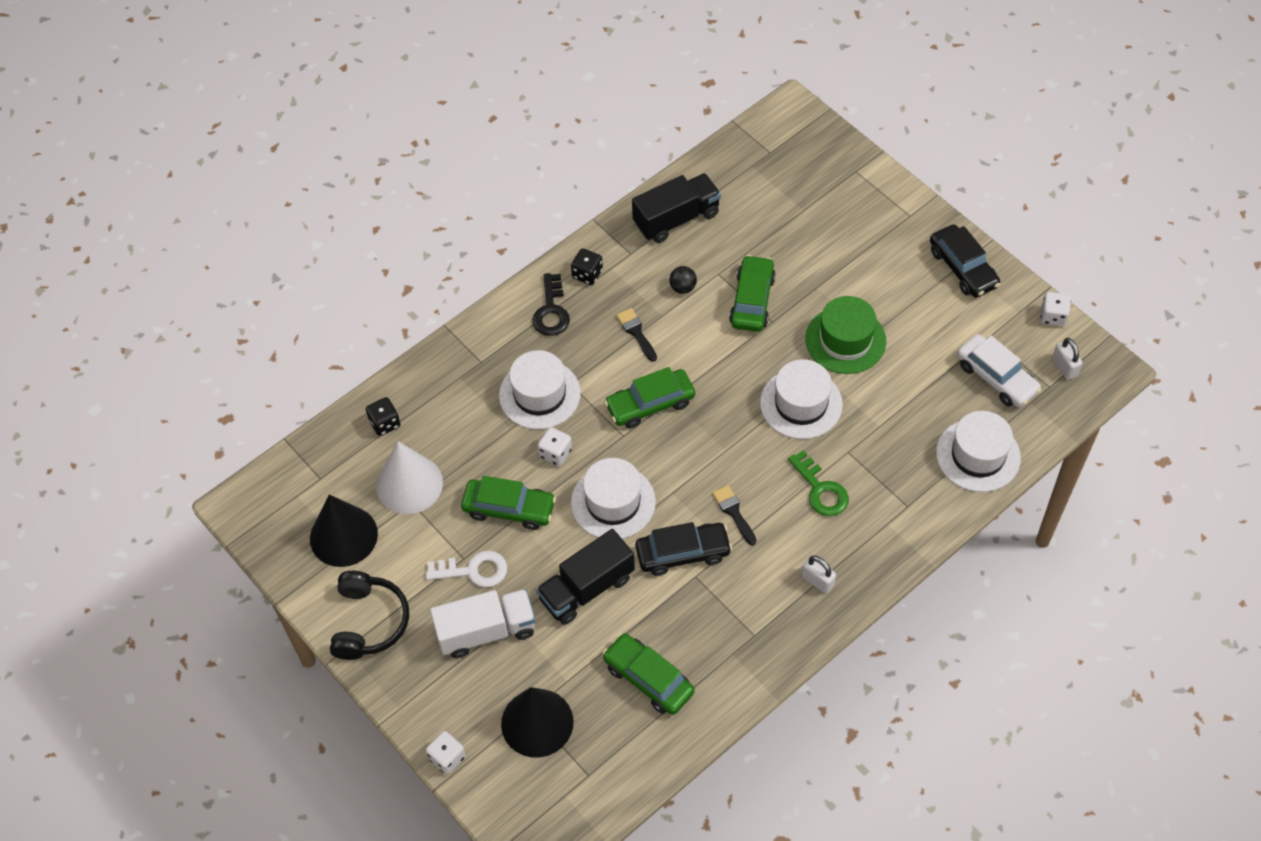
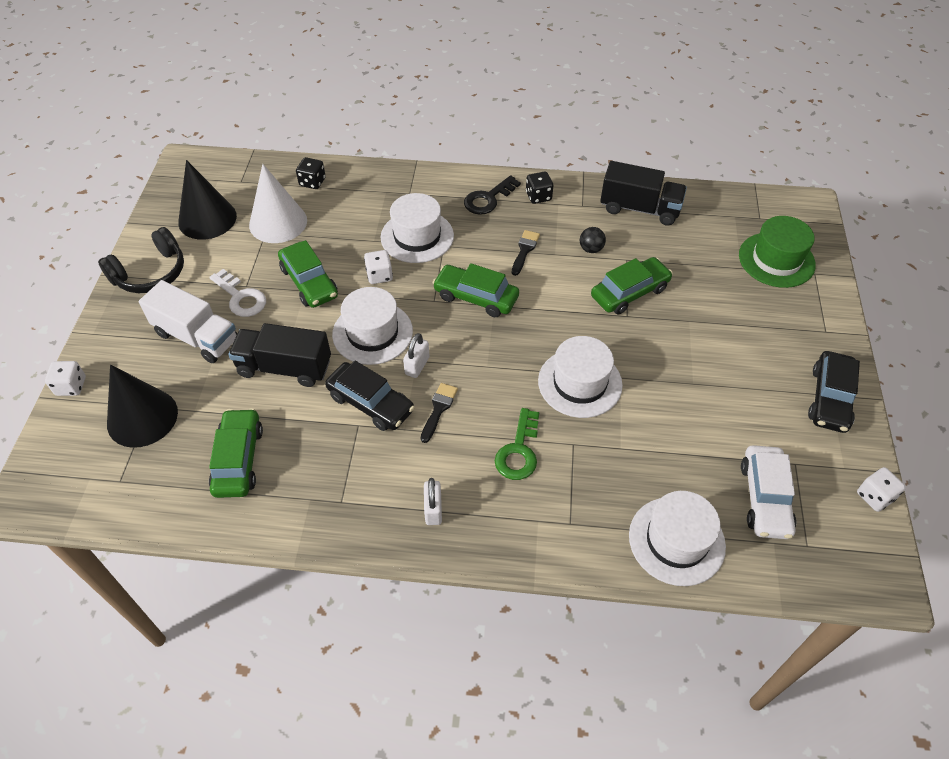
camera: 45 degrees right, 5 degrees down
green hat [805,296,886,374] -> green hat moved to [739,216,816,288]
white padlock [1052,338,1083,380] -> white padlock moved to [403,333,430,378]

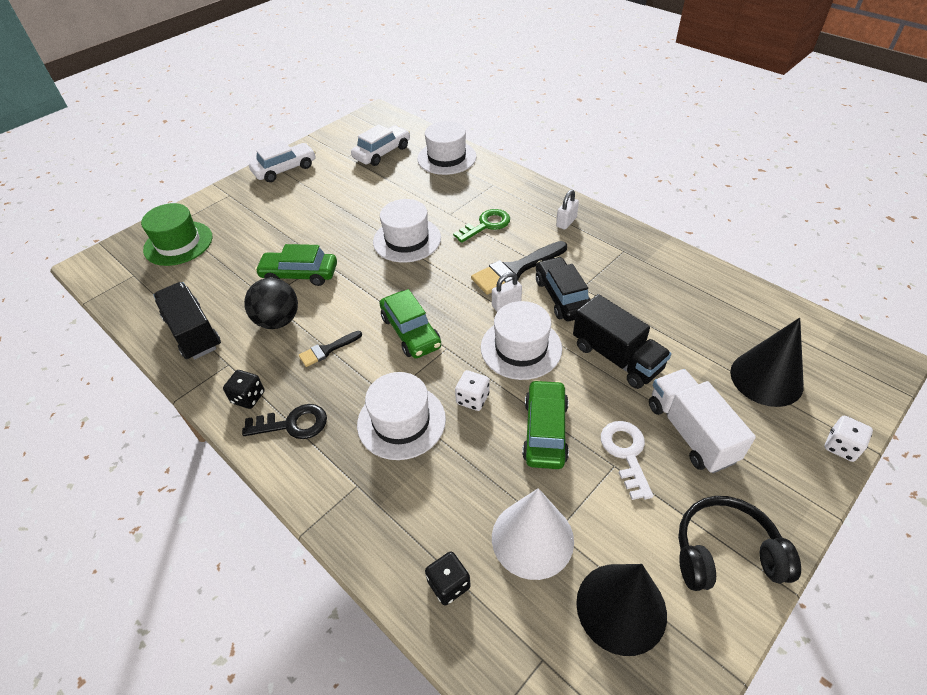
camera: 140 degrees left, 5 degrees down
green car [209,408,263,498] -> none
black brush [421,383,458,443] -> black brush [471,241,567,295], size x1.82
black ball [580,227,606,253] -> black ball [244,278,298,329], size x1.87
black car [808,351,860,433] -> white car [249,141,316,182]
white dice [857,467,906,512] -> none

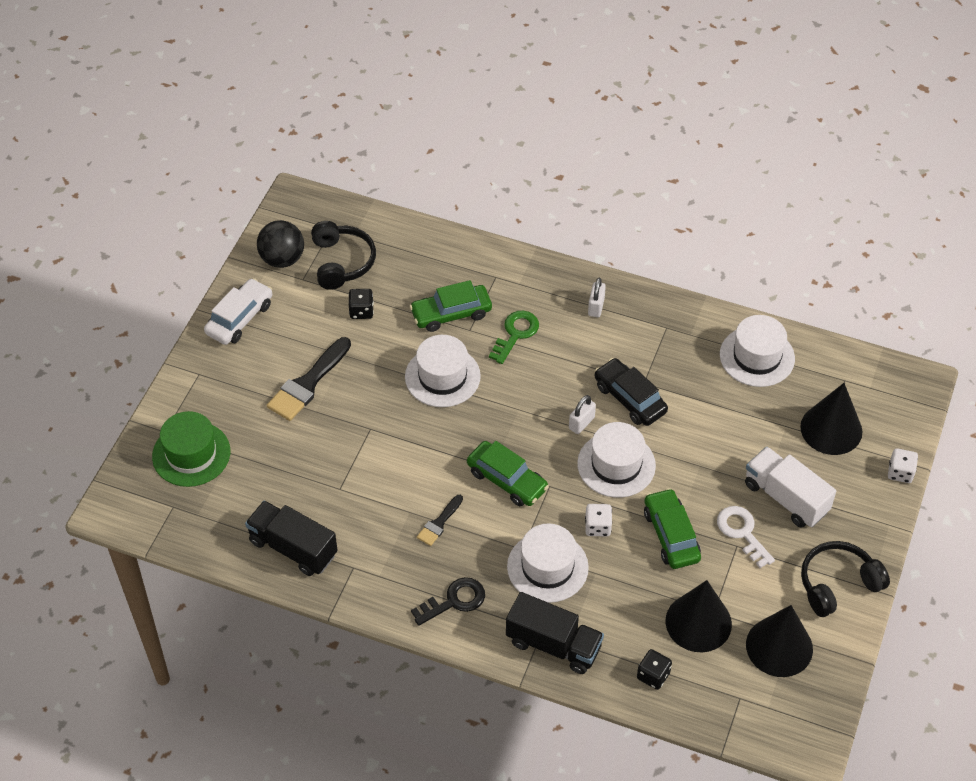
camera: 25 degrees left, 5 degrees up
black dice [223,370,265,409] -> black dice moved to [349,289,374,319]
black ball [244,278,298,329] -> black ball moved to [257,220,304,268]
green car [255,244,337,286] -> green car moved to [410,280,492,332]
white car [351,124,410,166] -> black headphones [311,221,376,290]
white hat [417,121,477,175] -> white hat moved to [720,315,795,387]
black brush [471,241,567,295] -> black brush moved to [267,337,351,421]
white cone [492,488,574,580] -> black cone [666,580,732,652]
black truck [573,294,671,389] -> black truck moved to [506,592,604,674]

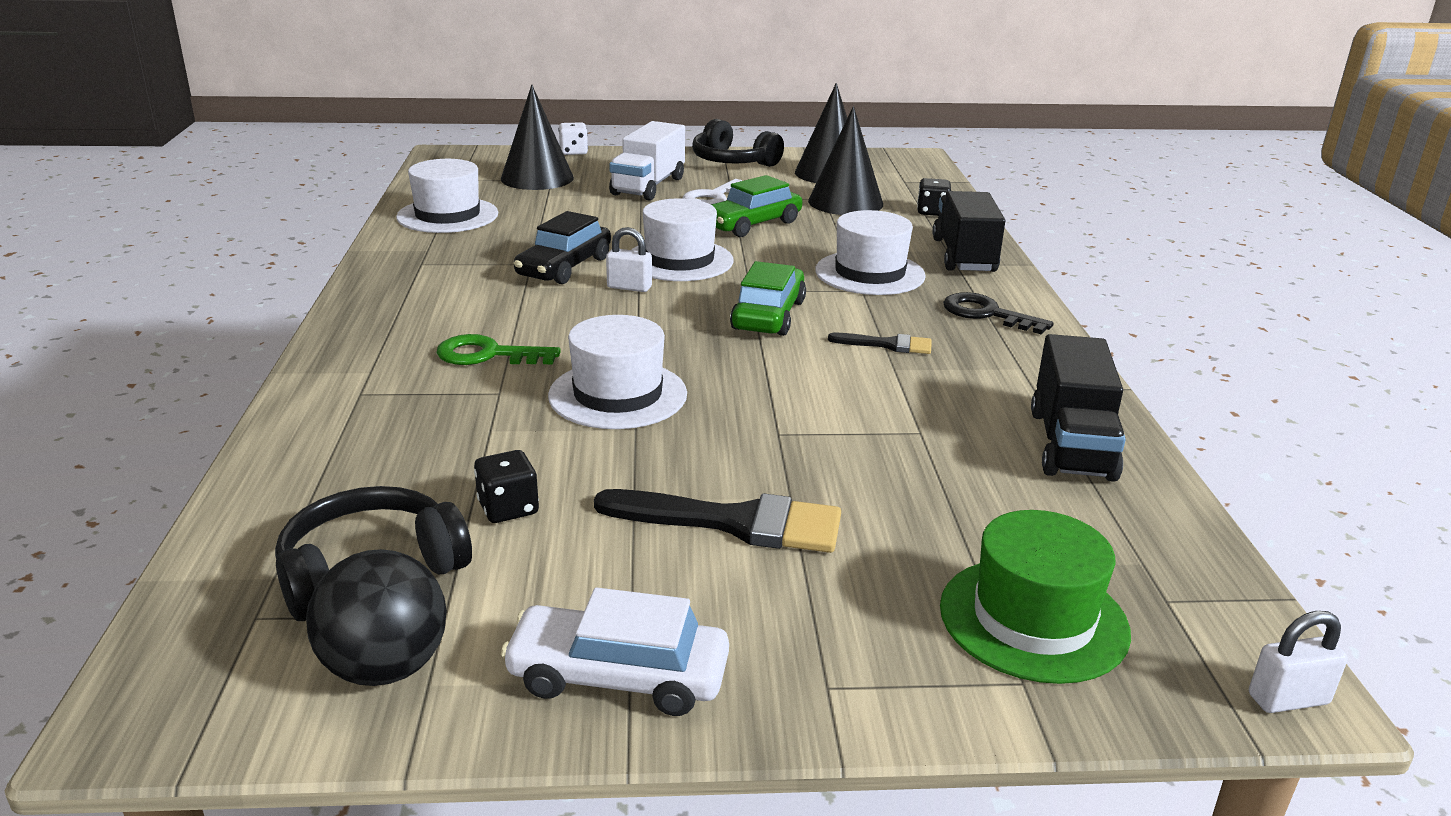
camera: 115 degrees left, 25 degrees down
green car [410,280,492,332] -> none
white dice [585,504,612,537] -> none
white padlock [588,278,606,317] -> white padlock moved to [1249,611,1348,713]

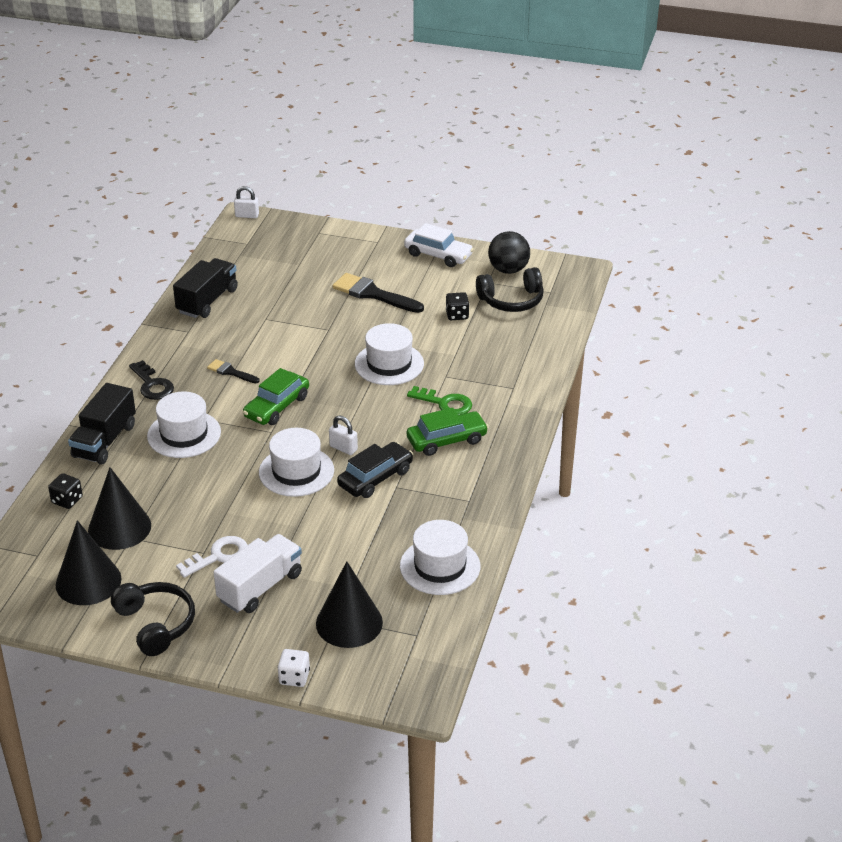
camera: 160 degrees left, 10 degrees up
green car [711,175,802,237] -> green car moved to [407,408,488,456]
green hat [940,510,1131,684] -> none

